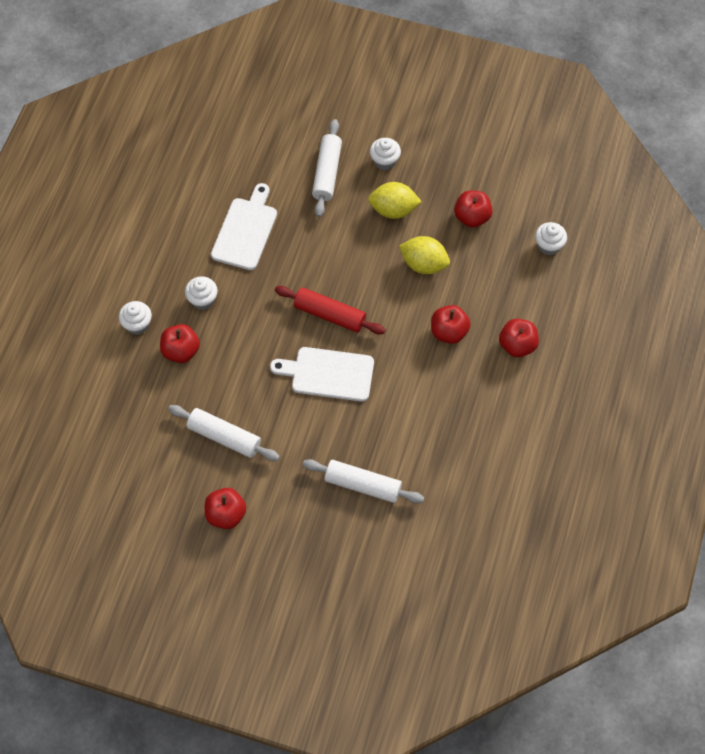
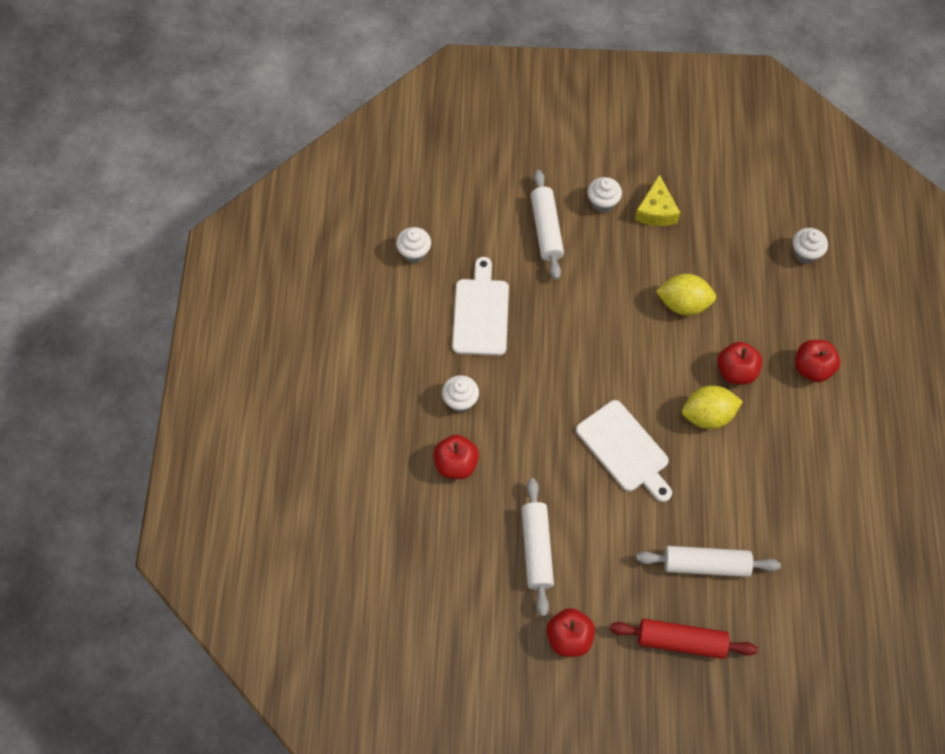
camera: 15 degrees left, 0 degrees up
white cupcake [119,301,152,335] -> white cupcake moved to [396,227,431,263]
white rolling pin [168,405,280,461] -> white rolling pin turned 75 degrees clockwise [521,478,554,617]
white cutting board [270,347,374,402] -> white cutting board turned 120 degrees counterclockwise [576,400,672,502]
red rolling pin [275,286,386,334] -> red rolling pin moved to [610,619,758,659]
yellow lemon [368,182,422,219] -> yellow lemon moved to [682,385,743,429]
red apple [454,190,493,228] -> none
none -> yellow cheese [635,174,680,226]

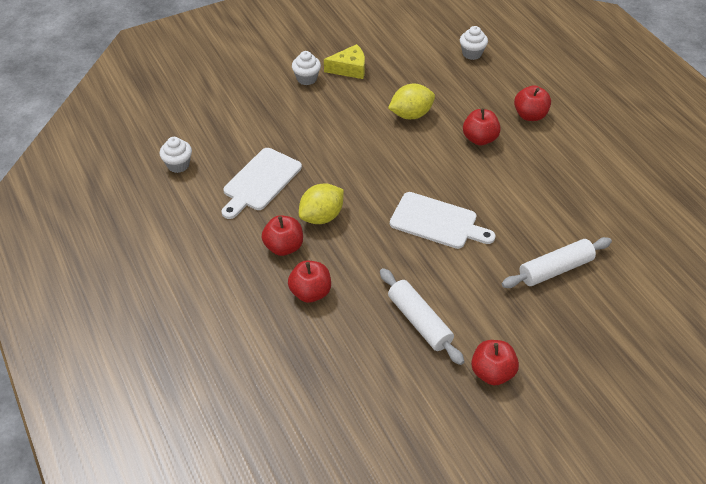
camera: 30 degrees left, 15 degrees down
white cupcake [442,375,479,412] -> red apple [262,215,303,256]
white cutting board [452,257,509,356] -> white cutting board turned 120 degrees counterclockwise [222,148,302,219]
white rolling pin [531,170,564,280] -> none
red rolling pin [610,619,758,659] -> none
yellow cheese [635,174,680,226] -> yellow cheese turned 75 degrees counterclockwise [324,44,365,79]
yellow lemon [682,385,743,429] -> yellow lemon moved to [299,183,344,224]

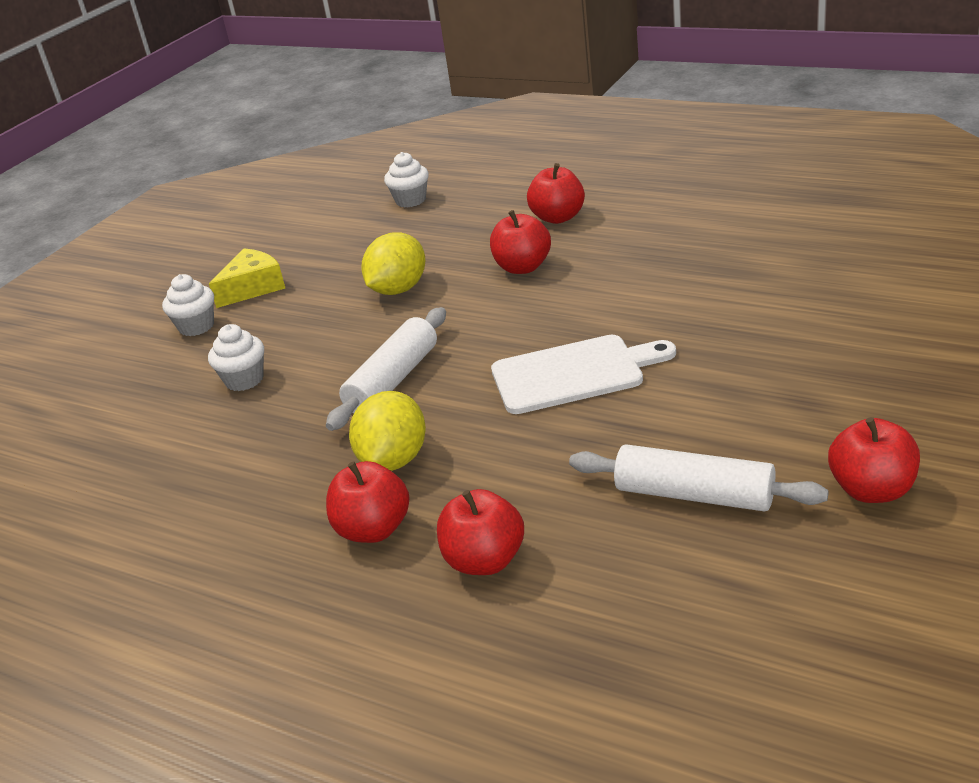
camera: 30 degrees left, 15 degrees down
white cupcake [160,137,192,173] -> white cupcake moved to [208,324,264,391]
white cutting board [222,148,302,219] -> none
white rolling pin [502,237,612,288] -> white rolling pin moved to [326,307,446,431]

